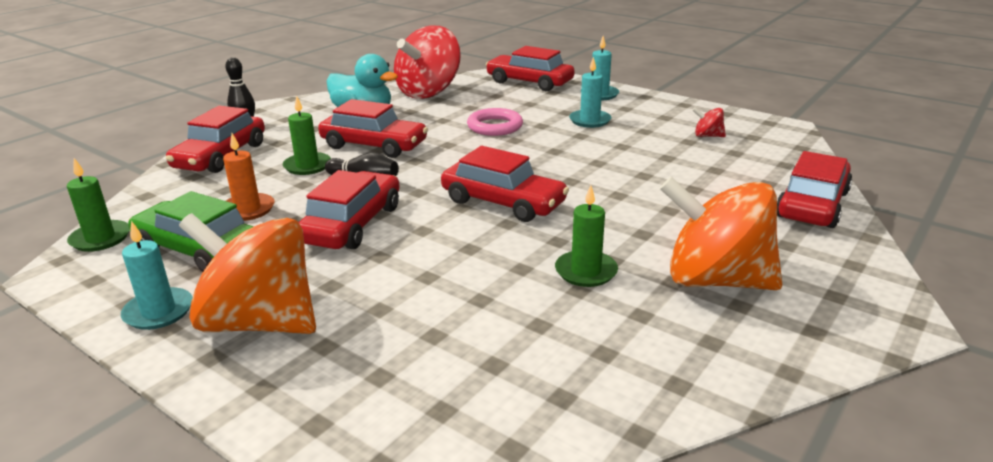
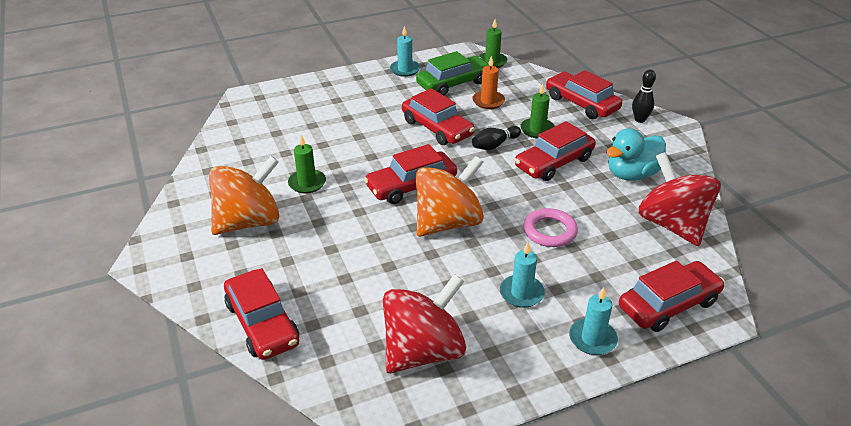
camera: 120 degrees right, 10 degrees up
orange spinning top [179,213,316,334] -> orange spinning top moved to [416,156,484,237]
red spinning top [692,107,726,137] -> red spinning top [383,274,466,373], size x2.49

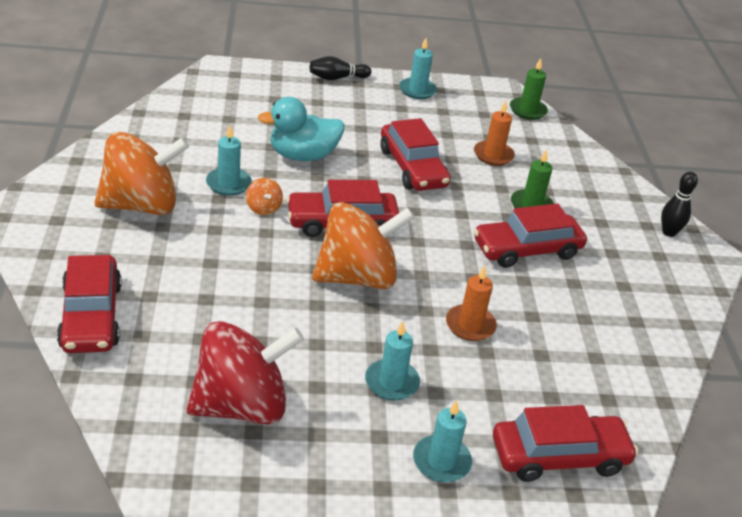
camera: 15 degrees right, 0 degrees up
green candle [288,135,326,193] -> turquoise candle [206,125,252,196]
green car [416,51,489,95] -> none
black bowling pin [472,126,521,150] -> black bowling pin moved to [310,56,371,80]
pink ring [523,208,578,247] -> orange candle [446,265,497,341]
red car [546,70,622,119] -> none
turquoise duck [606,128,666,181] -> turquoise duck moved to [258,97,345,161]
red spinning top [638,152,721,246] -> none
none -> orange spinning top [246,178,283,215]

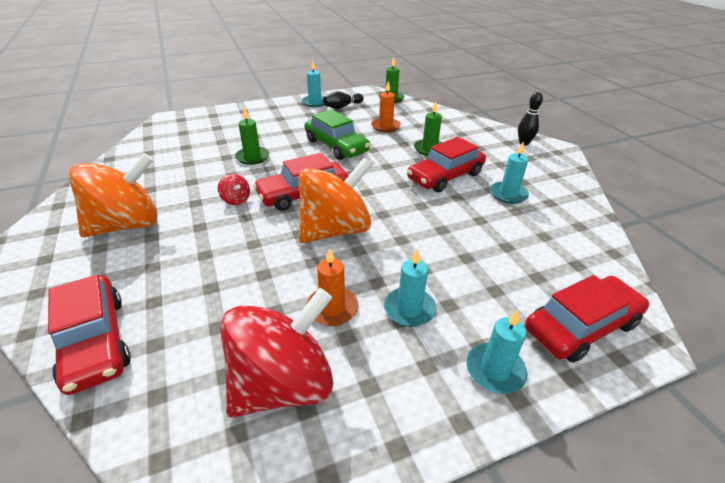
camera: 15 degrees left, 0 degrees up
turquoise candle [206,125,252,196] -> turquoise candle moved to [490,142,529,204]
orange spinning top [246,178,283,215] -> red spinning top [218,174,250,205]
turquoise duck [258,97,345,161] -> green candle [235,107,269,165]
black bowling pin [310,56,371,80] -> black bowling pin moved to [323,91,364,109]
red car [381,118,451,191] -> green car [305,109,370,160]
orange candle [446,265,497,341] -> orange candle moved to [306,248,358,326]

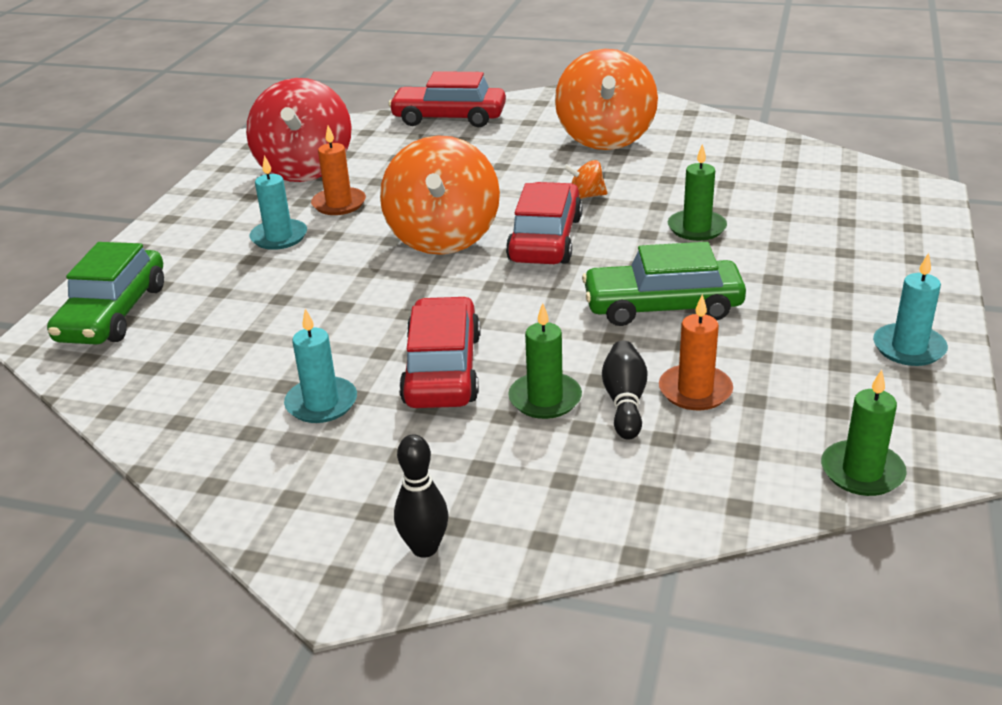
camera: 130 degrees right, 5 degrees down
red spinning top [218,174,250,205] -> orange spinning top [563,160,607,199]
black bowling pin [323,91,364,109] -> black bowling pin moved to [602,341,648,440]
turquoise candle [466,310,527,394] -> none
red car [525,275,649,362] -> green car [47,242,164,345]

